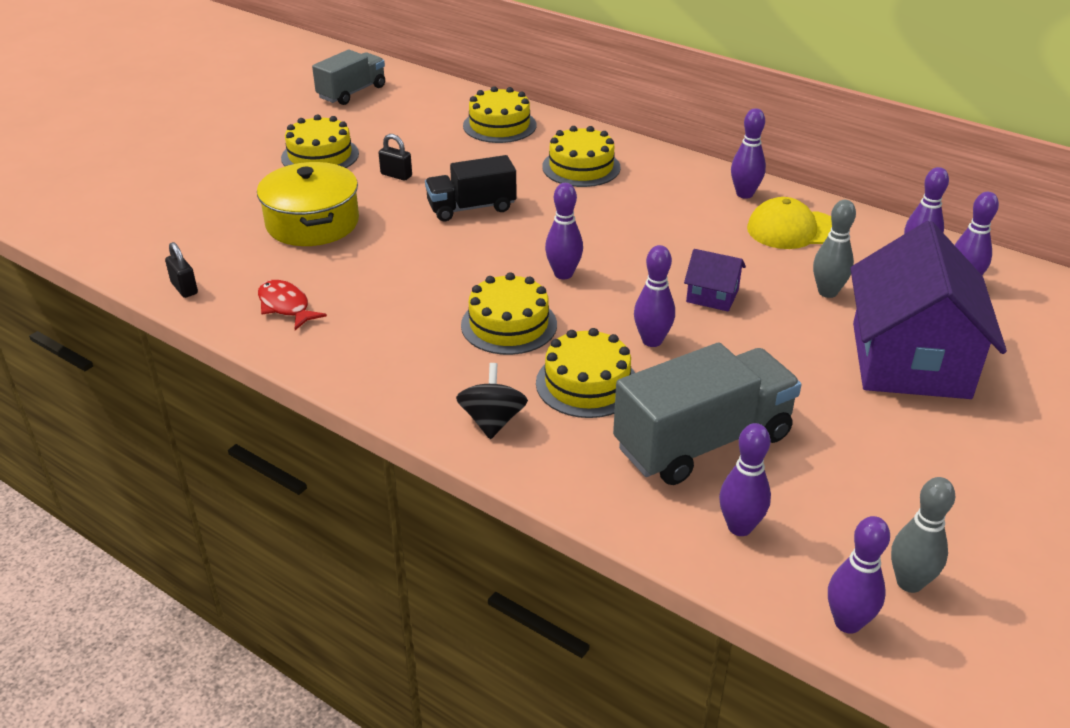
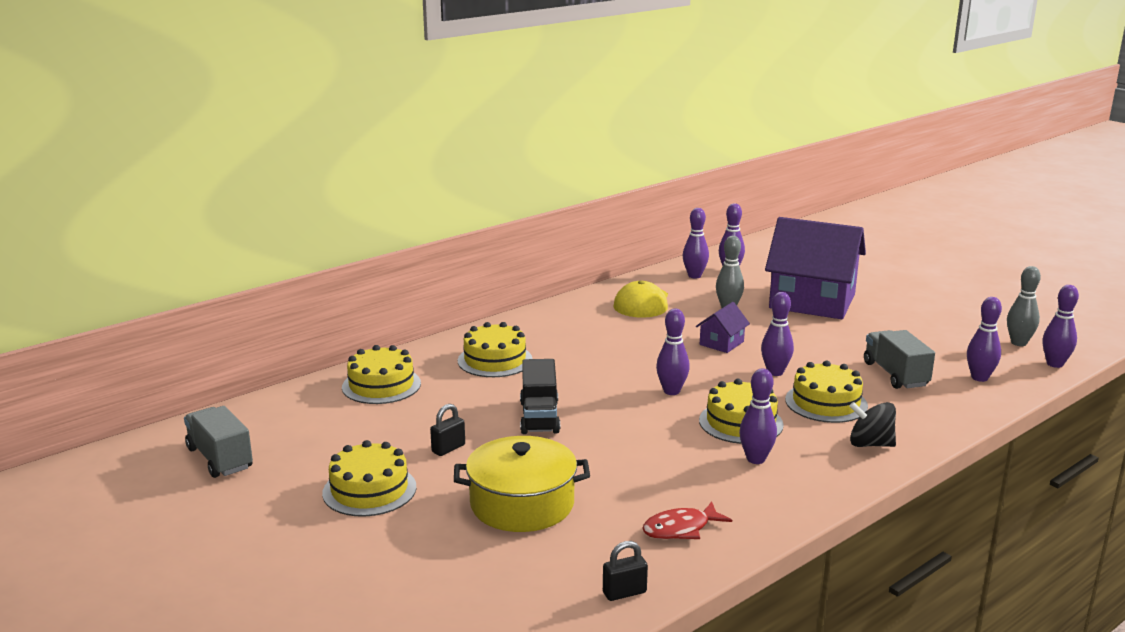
camera: 75 degrees left, 15 degrees down
grey truck [613,343,801,485] -> grey truck [864,330,935,389], size x0.64
purple bowling pin [731,108,766,199] -> purple bowling pin moved to [739,368,777,464]

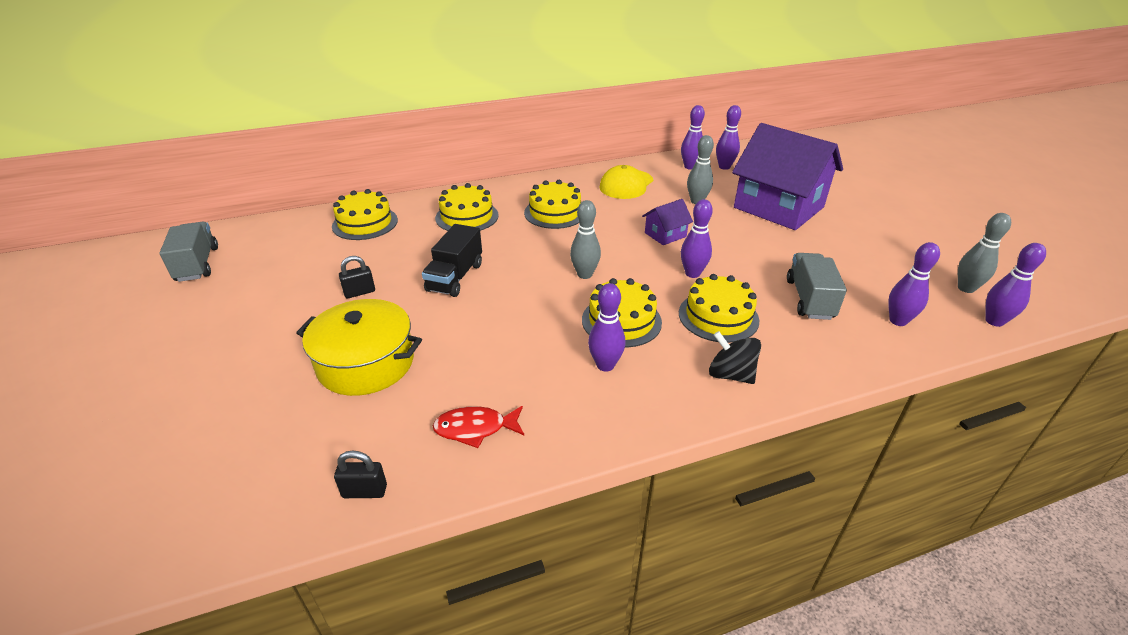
camera: 20 degrees right, 15 degrees up
yellow cake [322,440,417,517] -> yellow cake moved to [524,180,581,229]
purple bowling pin [656,309,690,395] -> grey bowling pin [570,200,601,279]

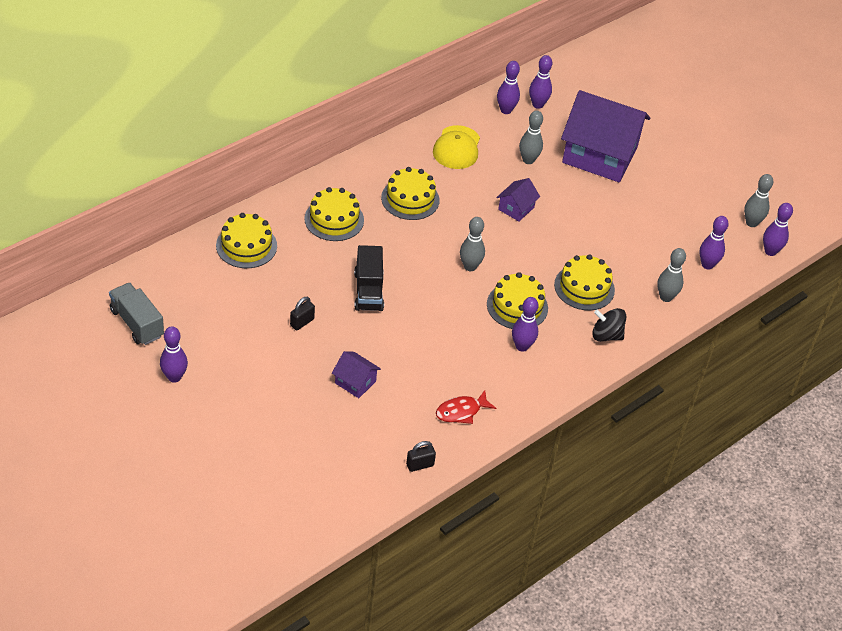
camera: 25 degrees left, 10 degrees up
yellow pot [296,299,422,396] -> purple house [332,351,381,398]
purple bowling pin [681,199,713,278] -> purple bowling pin moved to [160,326,188,383]
grey truck [787,253,847,320] -> none
none -> grey bowling pin [657,248,686,302]

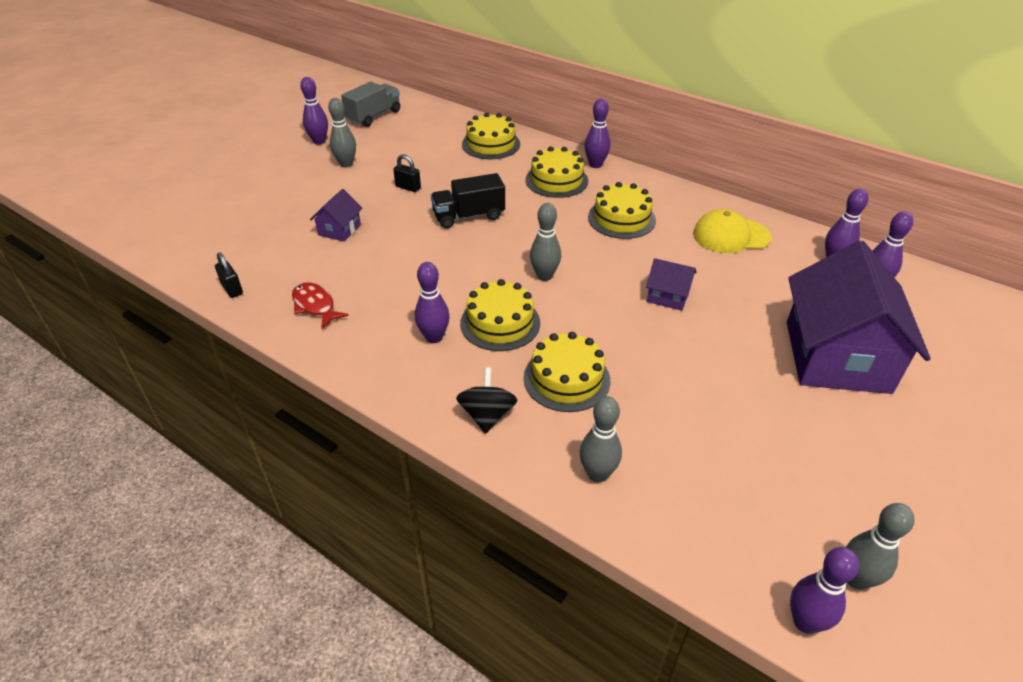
camera: 80 degrees right, 5 degrees down
grey bowling pin [519,110,543,164] -> grey bowling pin moved to [328,98,356,168]
purple bowling pin [699,216,729,269] -> purple bowling pin moved to [585,98,610,168]

